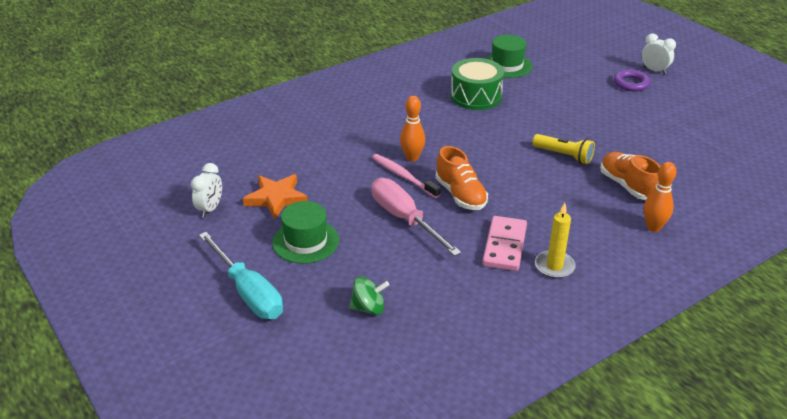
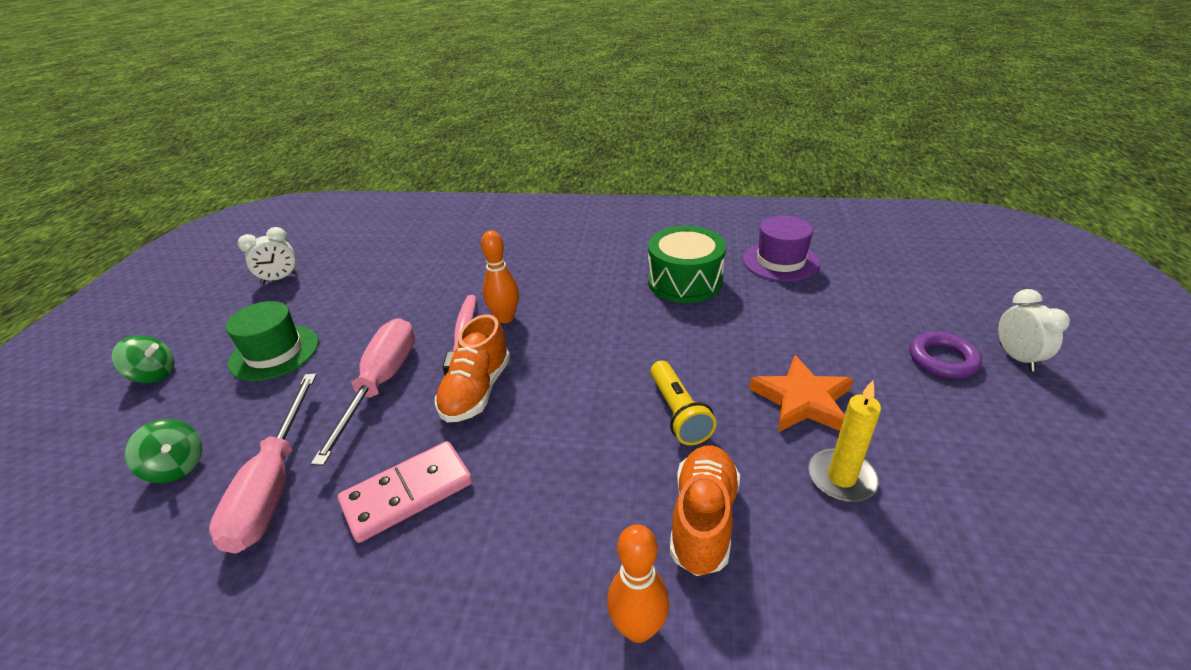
camera: 45 degrees right, 0 degrees up
turquoise screwdriver [199,232,283,319] -> green spinning top [112,335,175,383]
orange star [243,174,308,219] -> orange star moved to [749,355,853,432]
green hat [485,35,532,78] -> purple hat [743,216,820,282]
yellow candle [535,203,576,278] -> yellow candle moved to [808,381,881,502]
none -> pink screwdriver [209,374,317,554]

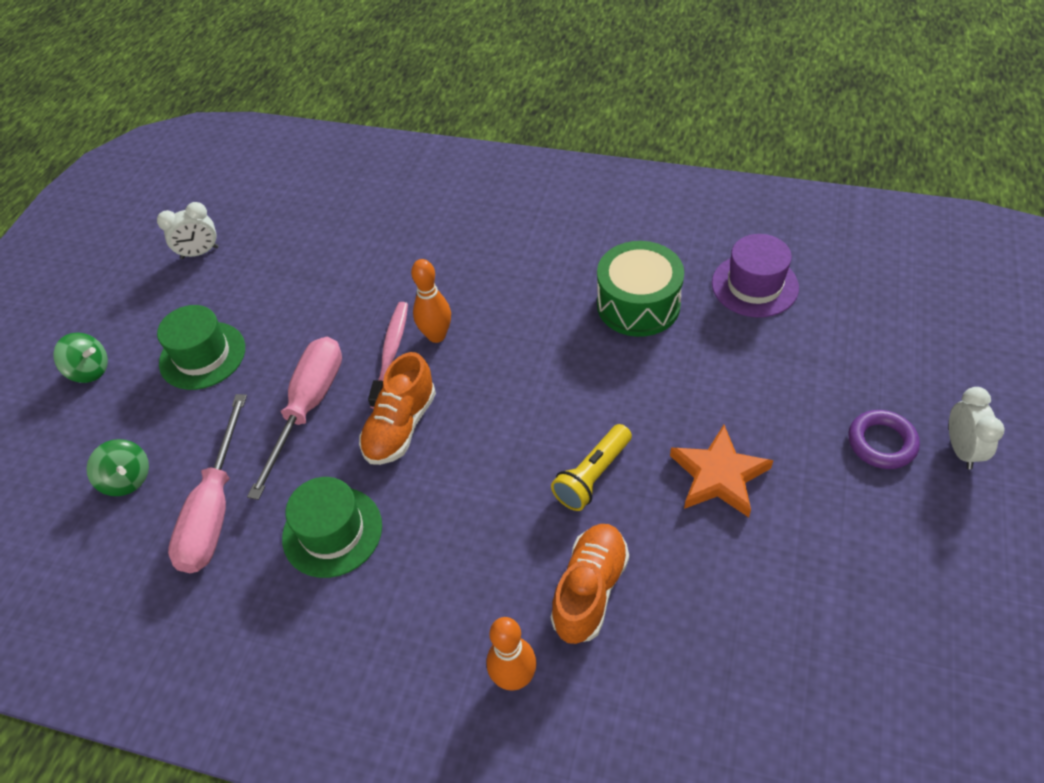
camera: 10 degrees right, 15 degrees up
pink domino [338,441,472,543] -> green hat [282,477,382,578]
yellow flashlight [650,361,717,445] -> yellow flashlight turned 45 degrees clockwise [551,424,632,511]
yellow candle [808,381,881,502] -> none

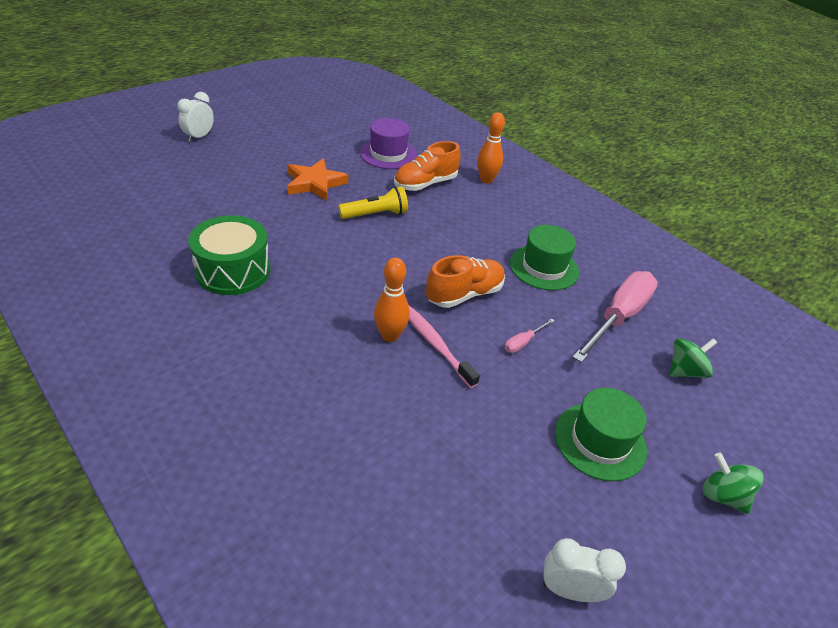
camera: 155 degrees left, 10 degrees down
green spinning top [86,439,149,496] -> green spinning top turned 75 degrees clockwise [669,338,717,378]
pink screwdriver [247,337,342,500] -> pink screwdriver [504,319,555,353], size x0.42
pink toothbrush [368,302,408,409] -> pink toothbrush turned 105 degrees clockwise [409,305,480,388]
purple hat [712,234,799,317] -> purple hat moved to [360,118,417,169]
purple ring [848,410,920,469] -> none

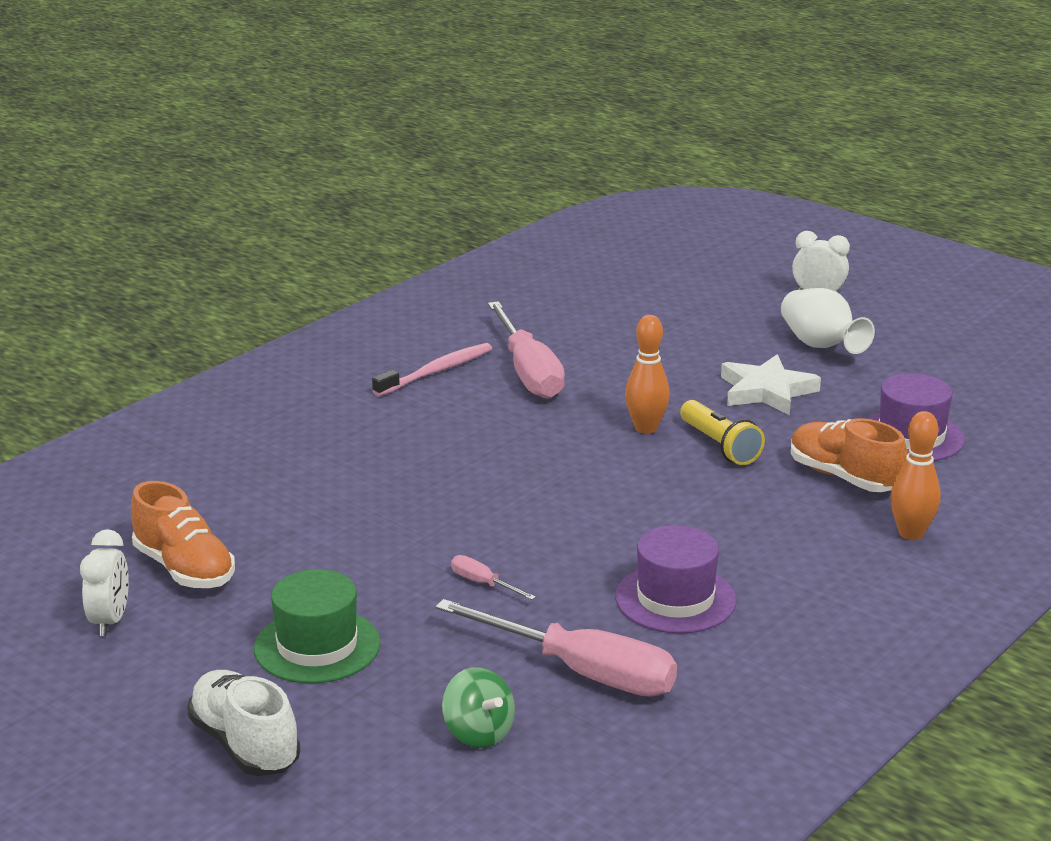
camera: 85 degrees right, 15 degrees down
green drum [188,215,270,295] -> pink screwdriver [488,301,565,399]
orange star [287,159,348,201] -> white star [721,355,821,415]
orange bowling pin [374,258,410,342] -> orange bowling pin moved to [625,315,670,434]
pink toothbrush [409,305,480,388] -> pink toothbrush moved to [372,343,492,396]
orange shoe [426,255,505,308] -> orange shoe moved to [131,481,235,588]
green hat [510,225,579,291] -> purple hat [615,525,737,634]
green spinning top [703,453,764,514] -> white shoe [187,670,300,776]
none -> white vase [781,288,875,354]

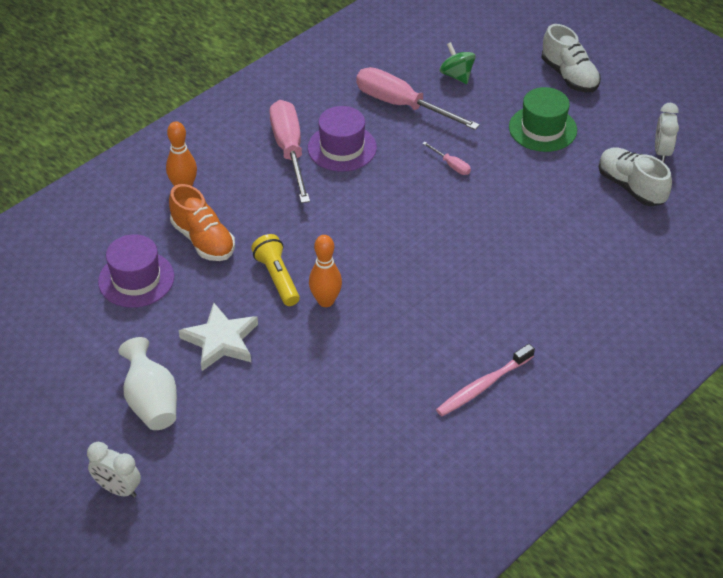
camera: 175 degrees left, 20 degrees up
orange shoe [131,481,235,588] -> white shoe [599,147,672,206]
pink screwdriver [488,301,565,399] -> pink screwdriver moved to [269,100,310,203]

